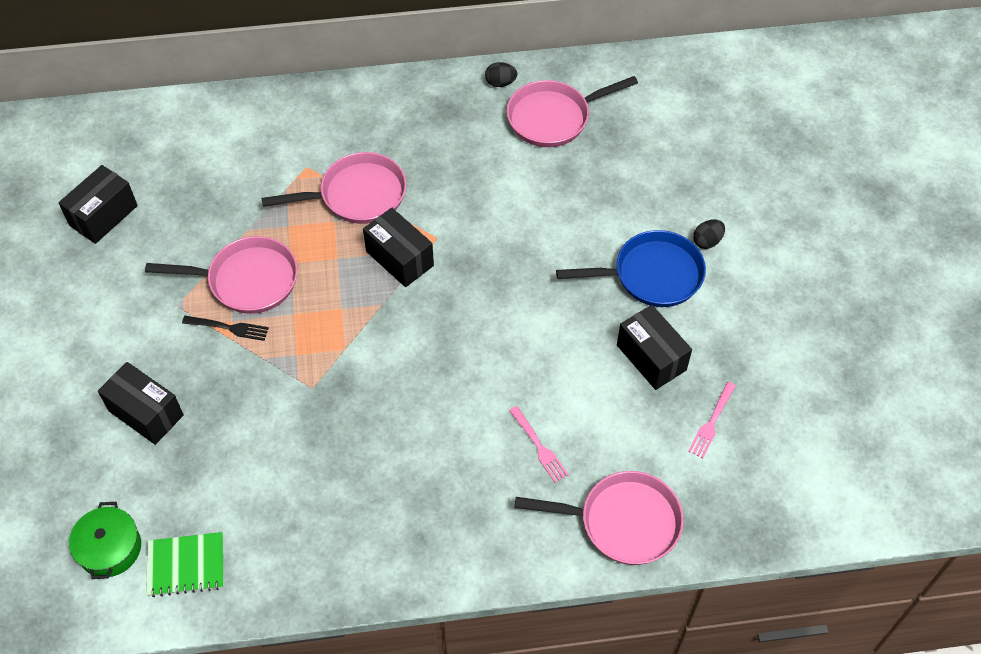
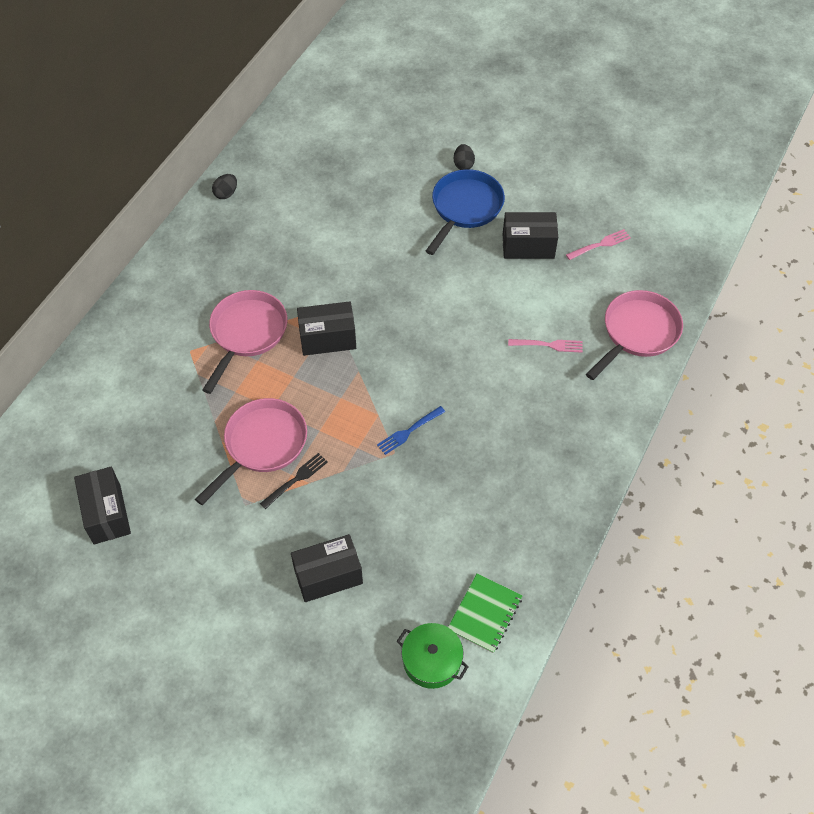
camera: 55 degrees left, 0 degrees up
pink pan [507,76,638,147] -> none
pink fork [688,382,736,458] -> pink fork turned 90 degrees counterclockwise [566,229,631,260]
none -> blue fork [377,406,445,455]

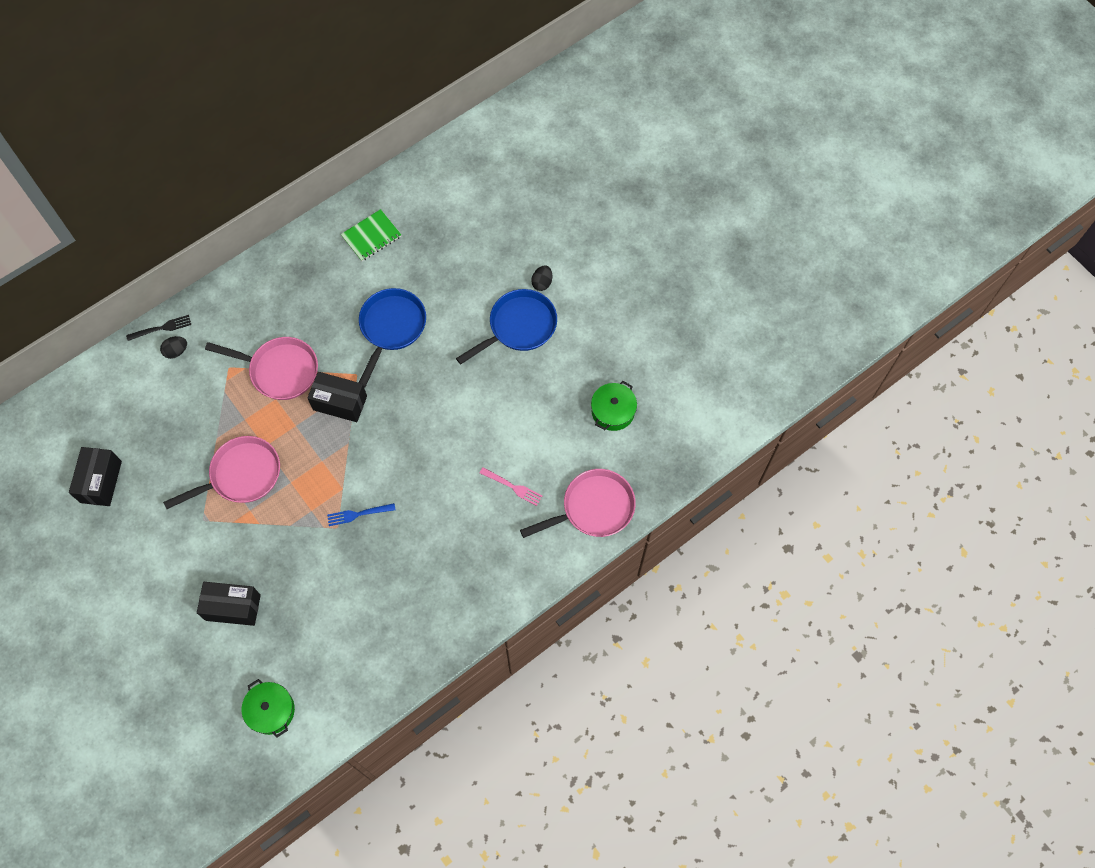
camera: 25 degrees right, 10 degrees up
pink pan [203,290,287,394] -> pink pan turned 60 degrees clockwise [205,337,318,400]
black egg [212,174,237,199] -> black egg moved to [160,336,187,359]
black fork [260,453,328,509] -> black fork moved to [126,315,191,341]
green notebook [448,574,523,653] -> green notebook moved to [341,209,401,261]
black box [503,212,558,259] -> none
pink fork [566,229,631,260] -> green pot [591,381,637,431]
none -> blue pan [359,288,426,387]

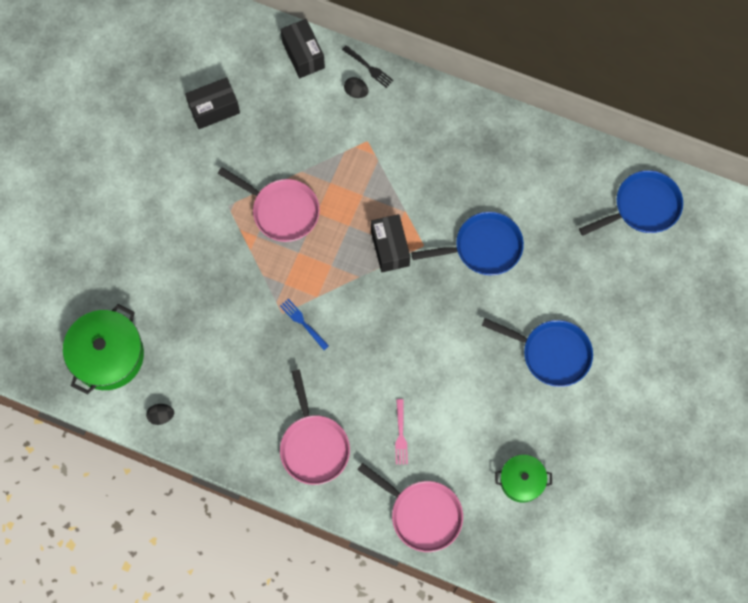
camera: 60 degrees right, 5 degrees up
black box [197,582,261,626] -> black box moved to [281,19,325,78]
pink pan [205,337,318,400] -> pink pan moved to [280,369,350,485]
green pot [242,679,295,737] -> green pot [63,304,144,394], size x1.70
green notebook [341,209,401,261] -> none
black egg [531,265,552,291] -> black egg moved to [146,404,174,425]
none -> blue pan [579,170,683,236]

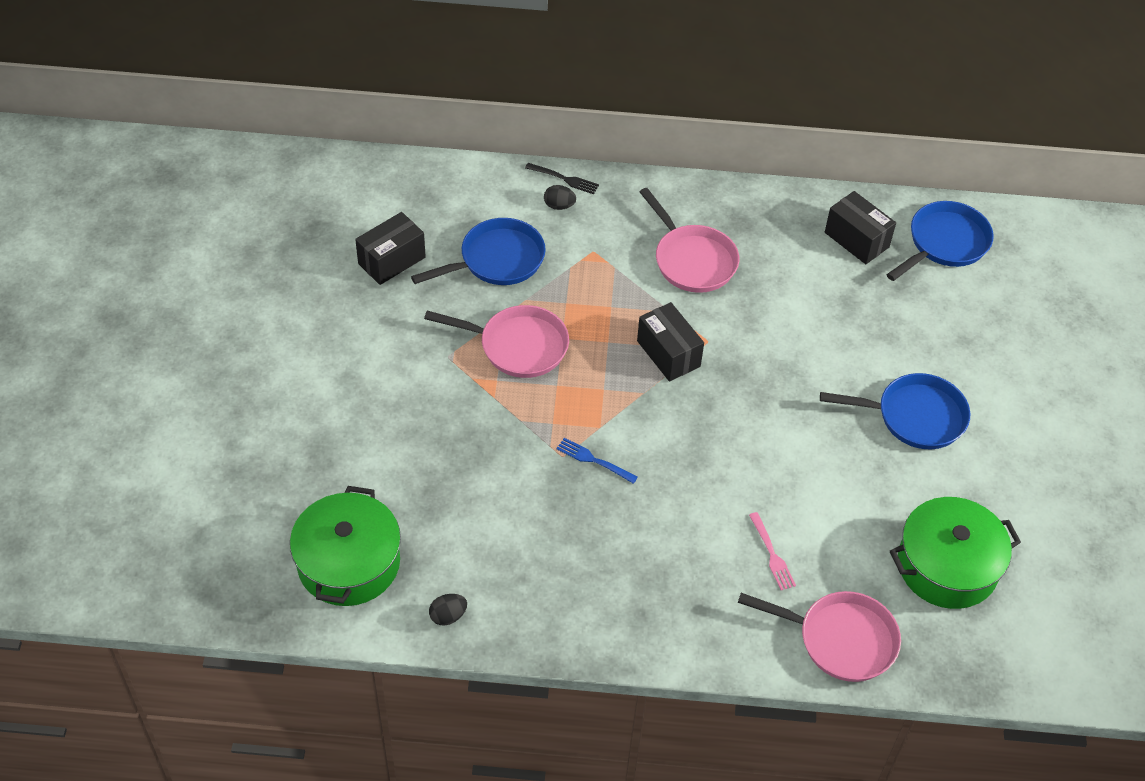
camera: 20 degrees left, 20 degrees down
pink pan [280,369,350,485] -> pink pan moved to [640,188,739,293]
black box [281,19,325,78] -> black box moved to [825,191,896,264]
blue pan [411,212,524,275] -> blue pan moved to [411,218,546,285]
green pot [495,455,552,503] -> green pot [890,497,1021,609], size x1.70

